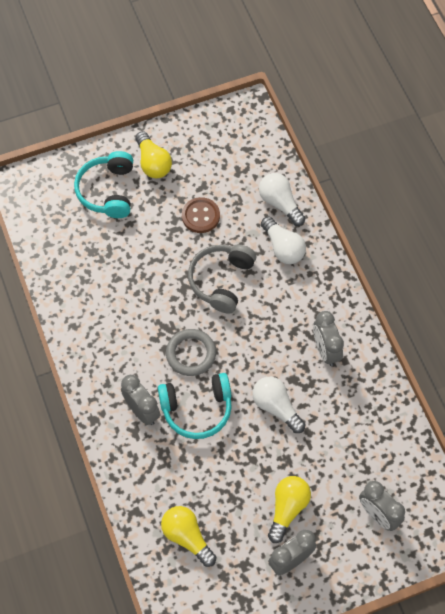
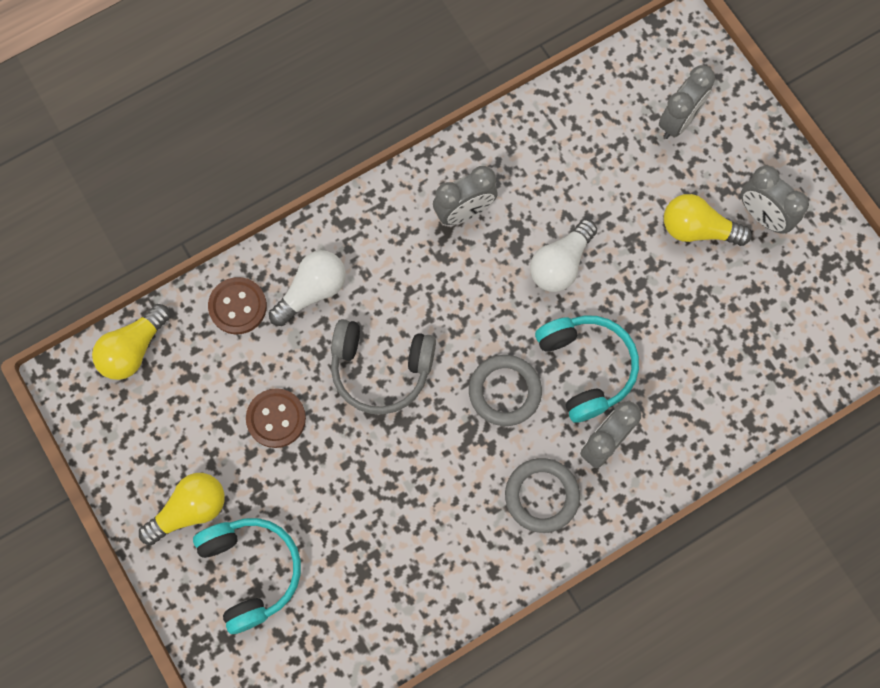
camera: 100 degrees left, 10 degrees up
turquoise headphones [74,151,133,218] -> turquoise headphones turned 105 degrees counterclockwise [193,518,301,634]
yellow light bulb [161,506,216,567] -> yellow light bulb moved to [92,304,170,380]
white light bulb [259,173,305,226] -> brown button [208,277,267,334]
none -> grey ring [505,458,580,533]

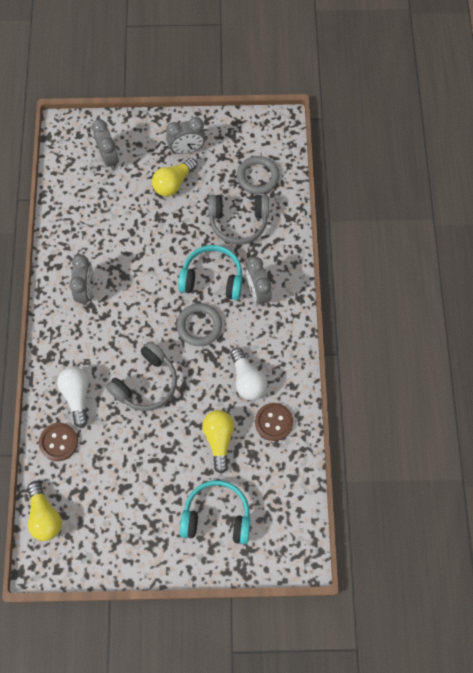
camera: 60 degrees left, 5 degrees down
yellow light bulb [139,473,225,545] -> yellow light bulb moved to [202,410,234,474]
brown button [246,388,306,448] -> brown button moved to [255,403,293,441]
grey ring [505,458,580,533] -> grey ring moved to [237,156,280,194]
white light bulb [530,219,597,292] -> white light bulb moved to [230,348,267,400]
none -> grey headphones [208,195,269,245]

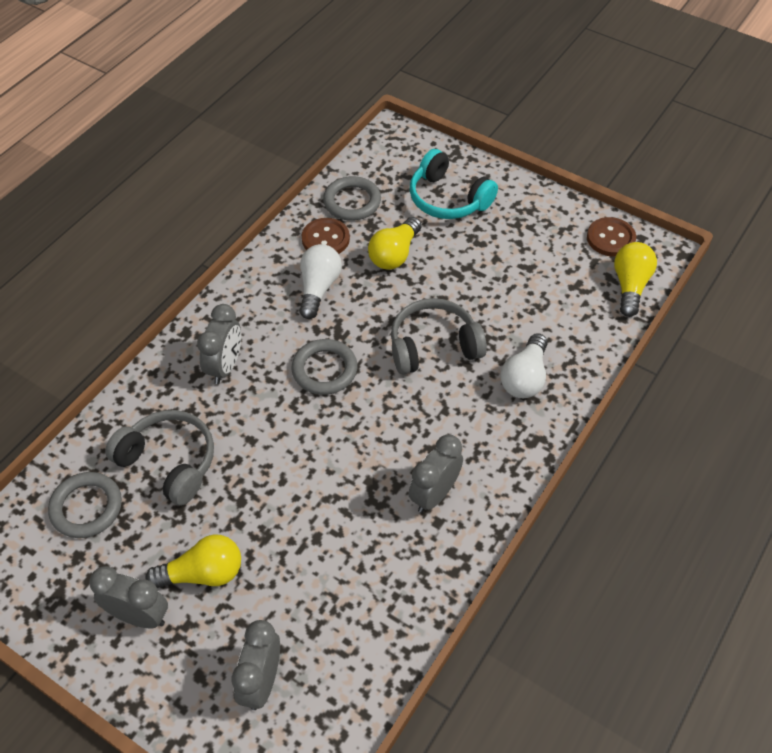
camera: 145 degrees left, 15 degrees down
brown button [39,423,78,461] -> brown button moved to [587,217,636,257]
turquoise headphones [178,245,243,300] -> none
none -> grey ring [323,176,381,221]

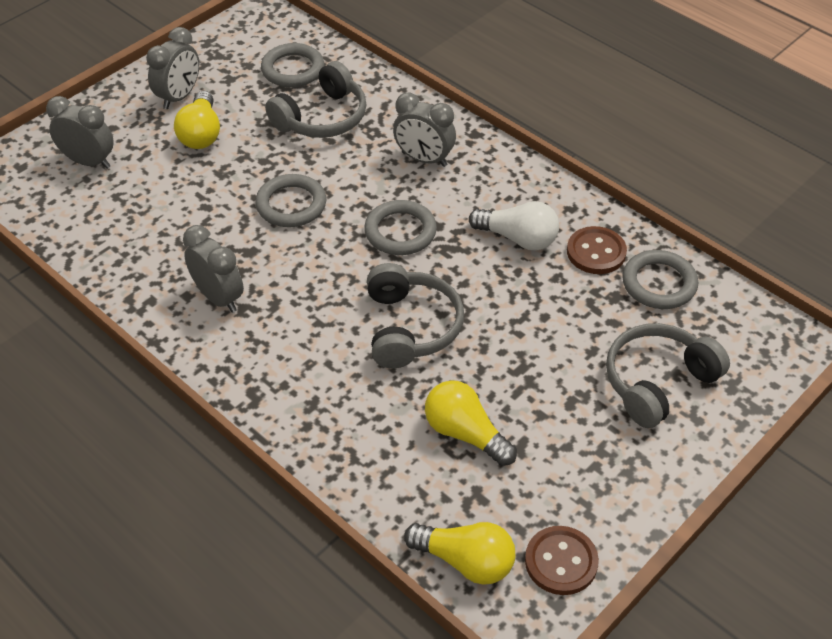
camera: 100 degrees right, 5 degrees down
yellow light bulb [368,217,422,270] -> yellow light bulb moved to [425,380,517,466]
turquoise headphones [410,149,498,219] -> grey headphones [606,323,730,428]
white light bulb [501,333,547,398] -> none
none -> grey ring [255,174,326,227]

